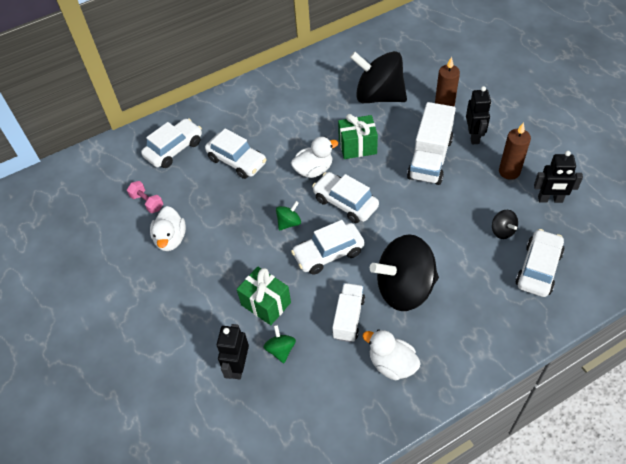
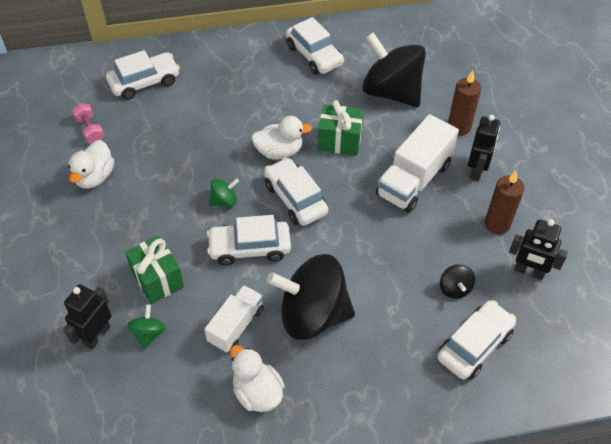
camera: 15 degrees right, 0 degrees up
white car [205,128,267,179] -> white car moved to [286,17,344,75]

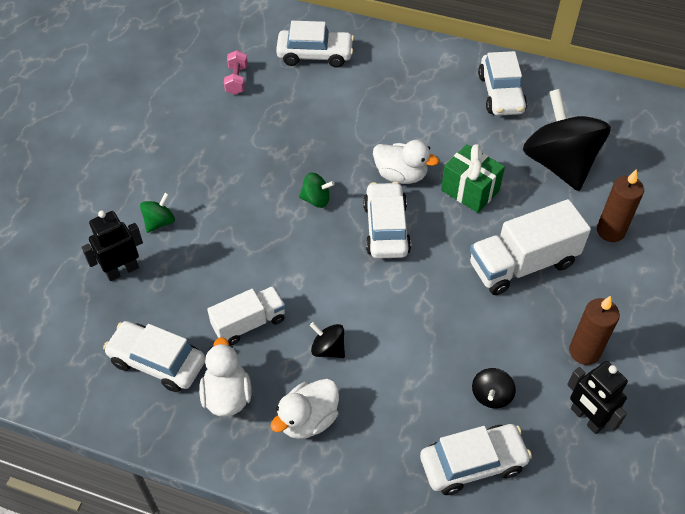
camera: 30 degrees right, 0 degrees up
white duck [68,140,114,189] -> white duck moved to [270,379,339,439]
green gift [125,235,184,304] -> none
green spinning top [127,304,166,349] -> green spinning top moved to [140,192,175,233]
white car [207,215,291,266] -> white car moved to [103,321,205,392]
black spinning top [267,254,355,340] -> black spinning top [310,322,345,358], size x0.42
black robot [468,115,500,181] -> none

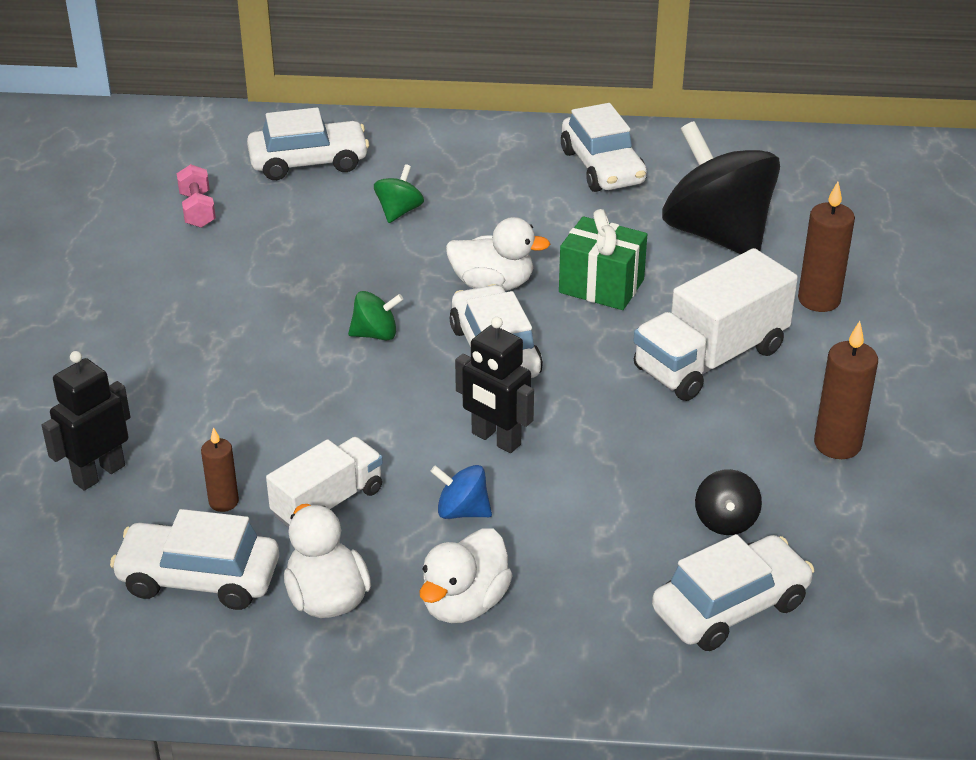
camera: 15 degrees left, 15 degrees down
green spinning top [140,192,175,233] -> green spinning top moved to [374,164,424,223]
black spinning top [310,322,345,358] -> blue spinning top [430,465,492,519]
black robot [567,361,628,434] -> black robot moved to [455,317,534,453]
none -> brown candle [201,427,239,512]

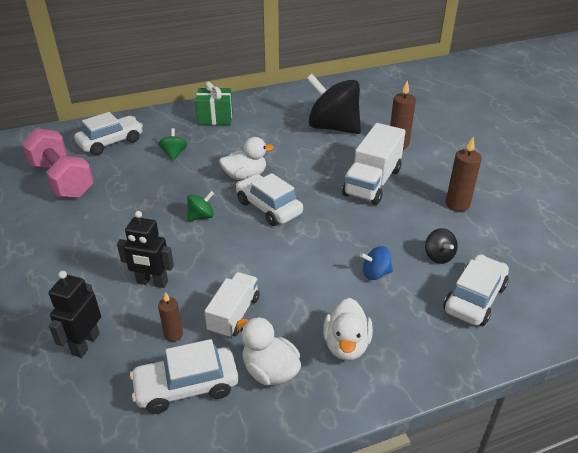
camera: 25 degrees left, 0 degrees up
pink dumbbell [177,164,216,228] -> pink dumbbell [21,128,94,198], size x2.13
blue spinning top [430,465,492,519] -> blue spinning top moved to [360,246,393,280]
black robot [455,317,534,453] -> black robot moved to [117,211,174,288]
green gift [559,209,647,310] -> green gift moved to [195,81,233,125]
white car [561,103,647,192] -> none

